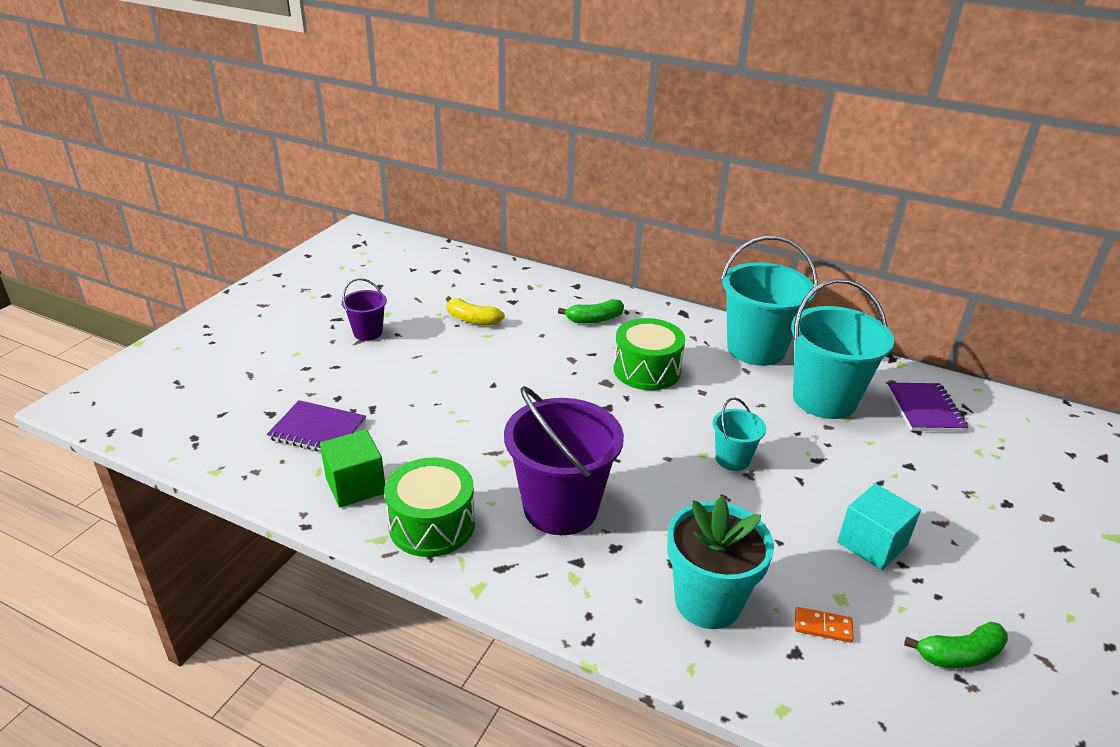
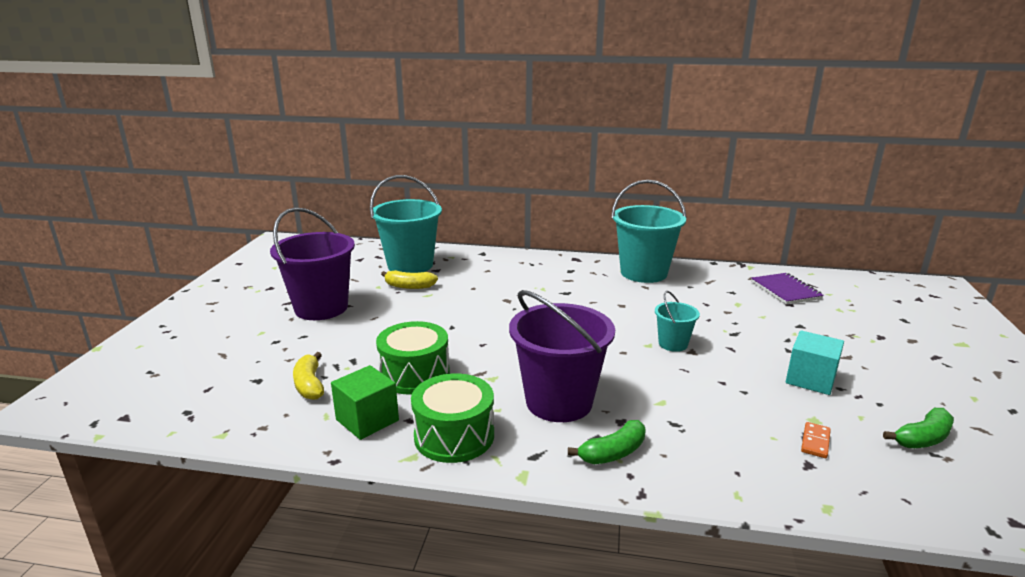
camera: 15 degrees left, 10 degrees down
purple notebook [267,400,366,451] -> yellow banana [293,352,324,400]
purple bucket [342,278,387,341] -> purple bucket [270,207,355,320], size x2.01
green banana [558,299,624,323] -> green banana moved to [568,420,646,464]
green drum [614,318,685,390] -> green drum moved to [376,321,450,395]
turquoise flower pot [667,496,774,629] -> none
turquoise bucket [791,279,894,419] -> turquoise bucket moved to [370,175,442,273]
orange domino [795,607,854,643] -> orange domino turned 60 degrees counterclockwise [801,422,831,458]

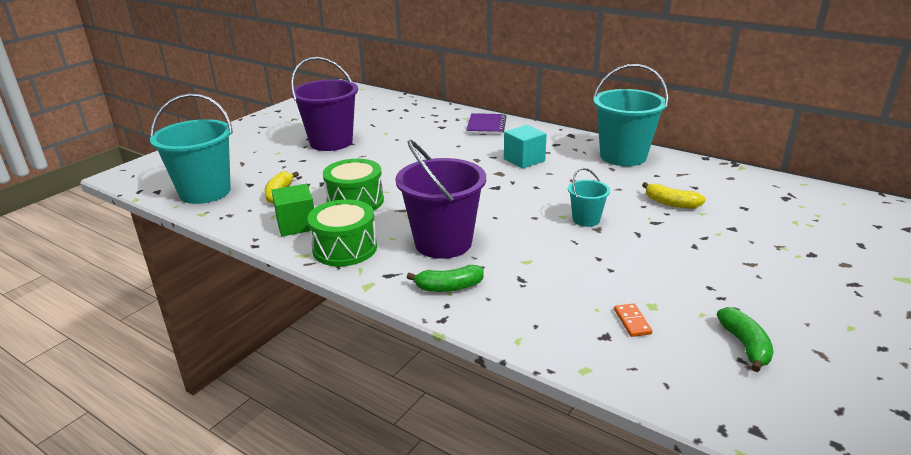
camera: 25 degrees right, 5 degrees up
turquoise bucket [370,175,442,273] -> turquoise bucket moved to [150,93,233,204]
yellow banana [381,270,438,289] -> yellow banana moved to [642,182,706,209]
purple notebook [751,273,824,305] -> purple notebook moved to [466,113,506,134]
turquoise cube [786,330,844,395] -> turquoise cube moved to [504,125,547,169]
orange domino [801,422,831,458] -> orange domino turned 60 degrees counterclockwise [614,303,652,337]
green banana [883,408,954,448] -> green banana turned 90 degrees counterclockwise [717,307,774,372]

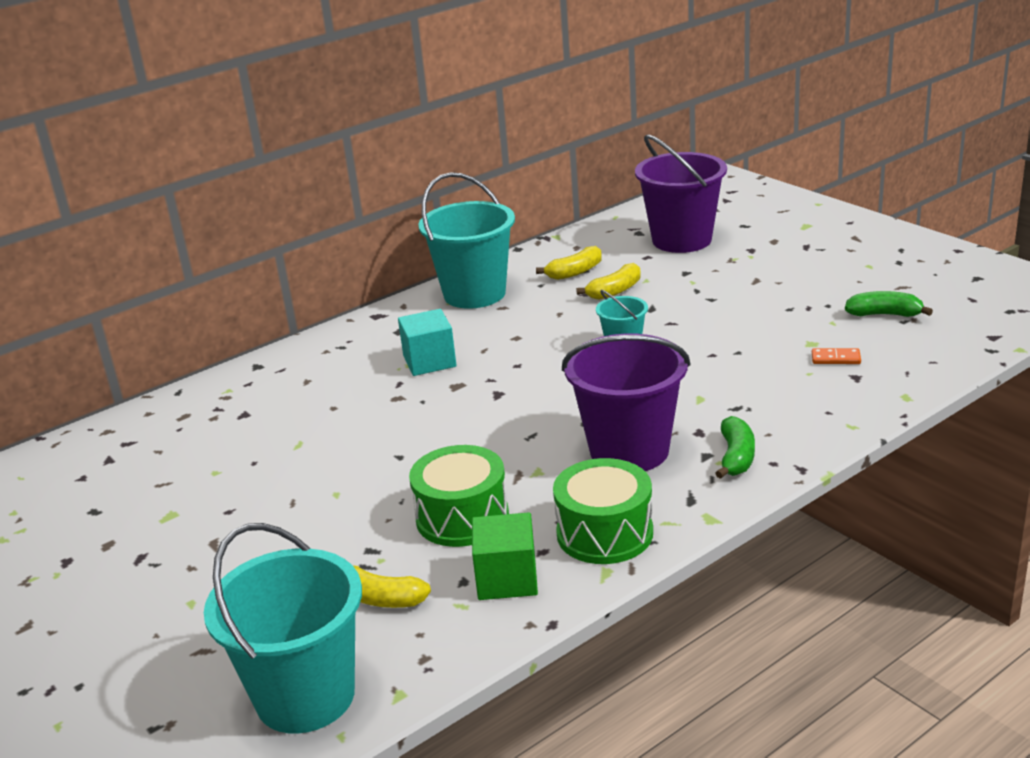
camera: 70 degrees left, 0 degrees up
purple bucket [291,57,358,151] -> purple bucket moved to [635,135,727,253]
purple notebook [466,113,506,134] -> none
none -> yellow banana [536,246,602,280]

